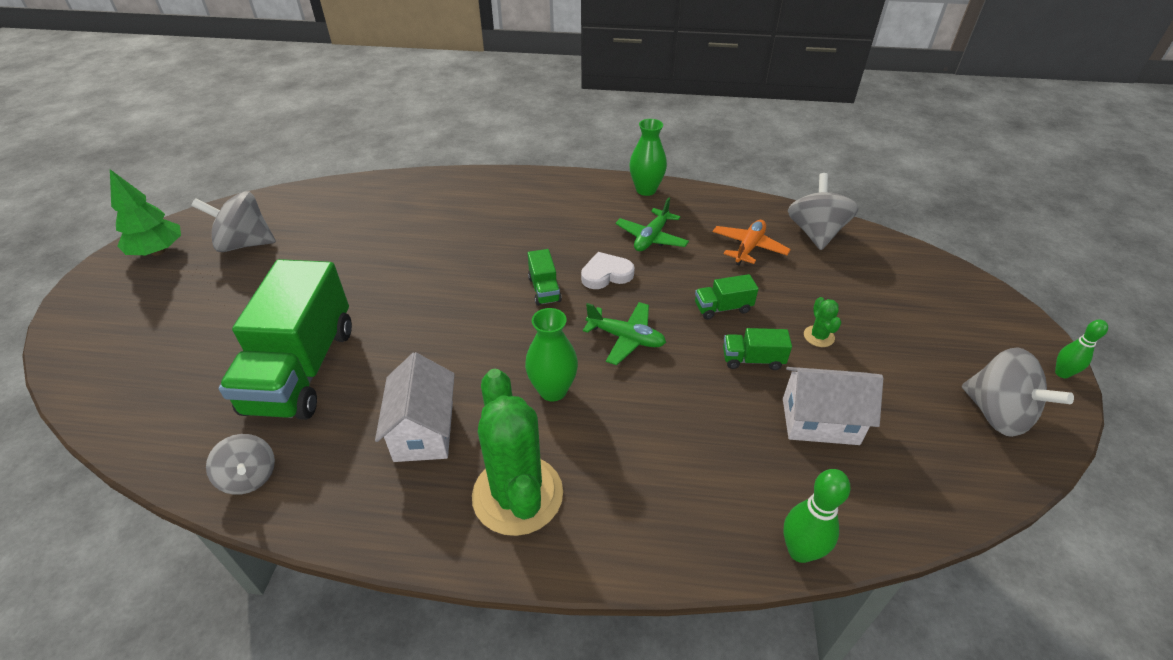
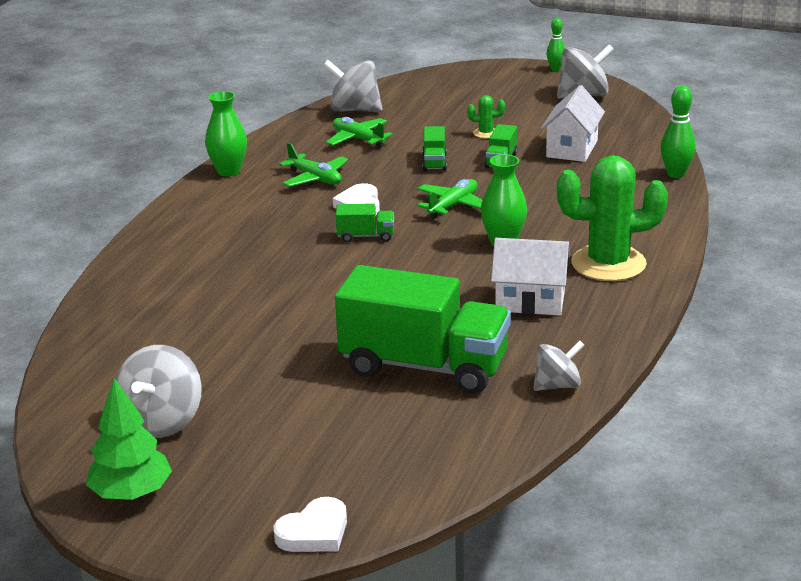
camera: 75 degrees left, 15 degrees down
orange plane [713,220,791,265] -> green plane [326,117,393,148]
none -> white heart [274,497,347,552]

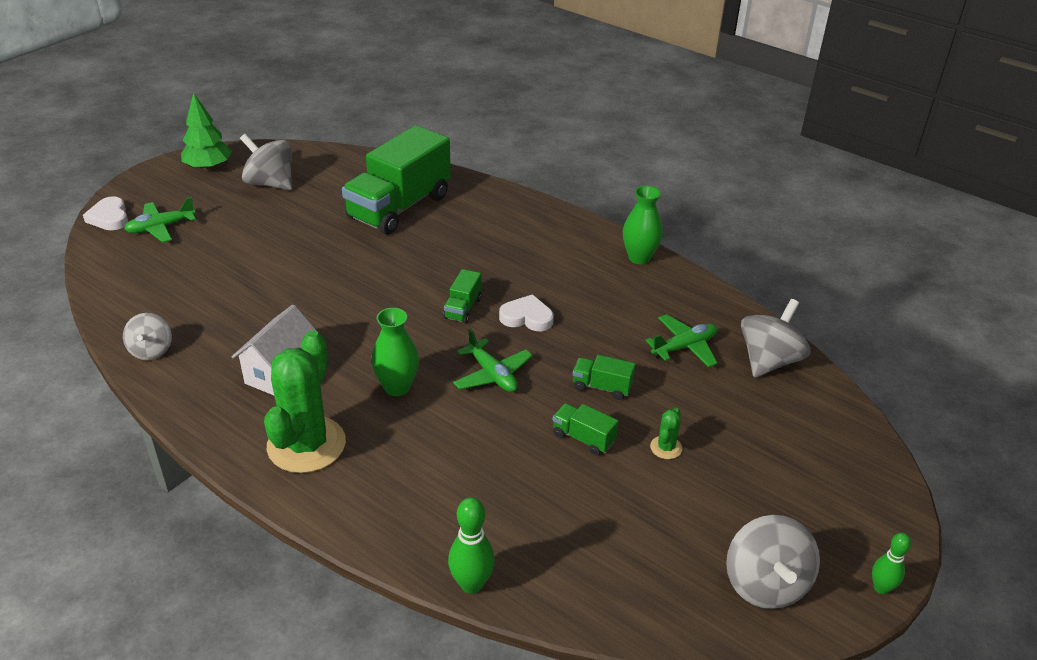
camera: 105 degrees right, 10 degrees up
green plane [279,142,348,187] -> green plane moved to [124,197,196,243]
green truck [335,265,511,394] -> green truck moved to [342,125,451,235]
white house [540,85,605,162] -> none

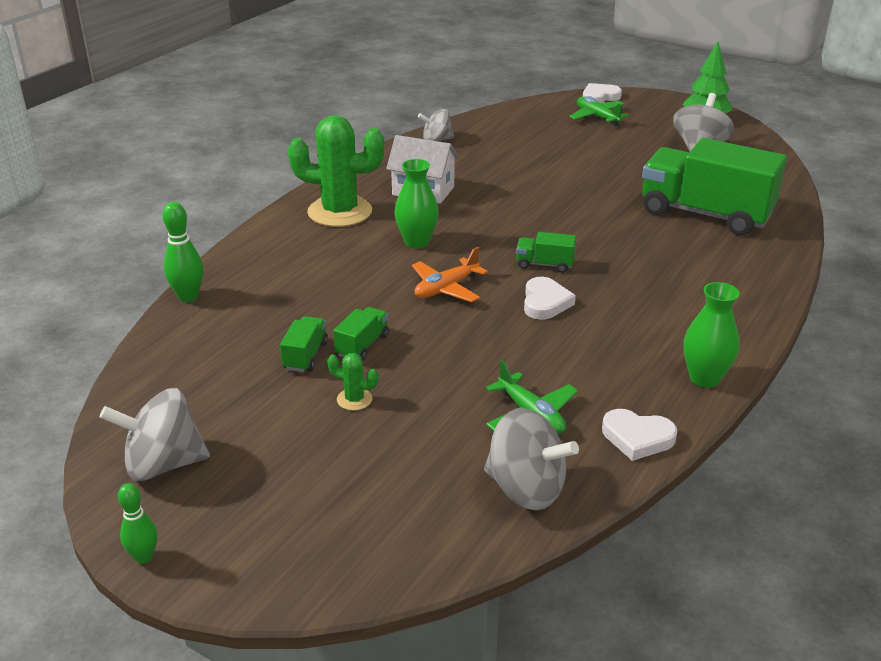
camera: 85 degrees right, 5 degrees down
green plane [453,329,533,392] -> orange plane [412,247,488,302]
green truck [573,355,636,400] -> green truck moved to [280,316,328,372]
none -> white heart [602,409,677,461]

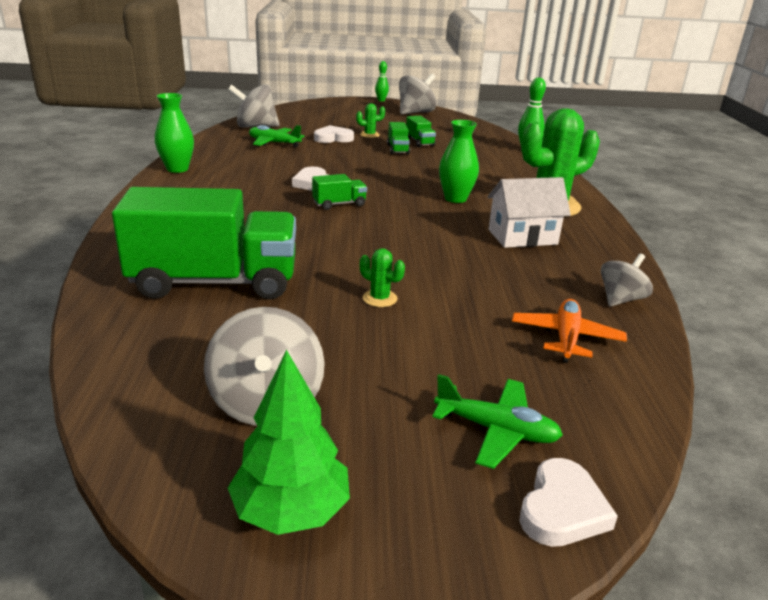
camera: 145 degrees right, 5 degrees down
orange plane [412,247,488,302] -> orange plane moved to [512,299,627,363]
white heart [602,409,677,461] -> white heart moved to [314,125,354,143]
none -> green cactus [360,248,405,307]

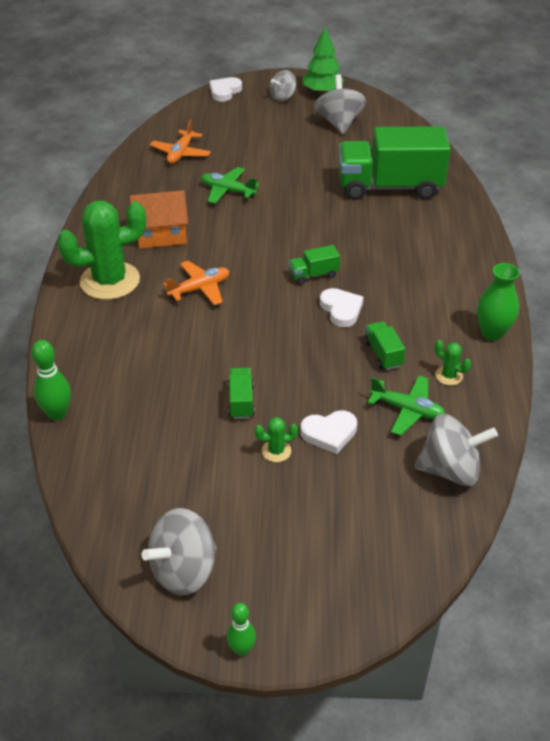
camera: 175 degrees left, 15 degrees up
green cactus [360,248,405,307] -> green cactus moved to [435,340,471,385]
green truck [406,116,436,147] -> green truck moved to [364,321,405,370]
green plane [432,374,563,469] -> green plane moved to [201,167,260,204]
green vase [439,120,479,203] -> orange plane [163,261,229,305]
white house [488,177,571,248] -> orange house [130,190,188,248]
grey spinning top [601,253,653,306] -> grey spinning top moved to [270,70,296,102]

